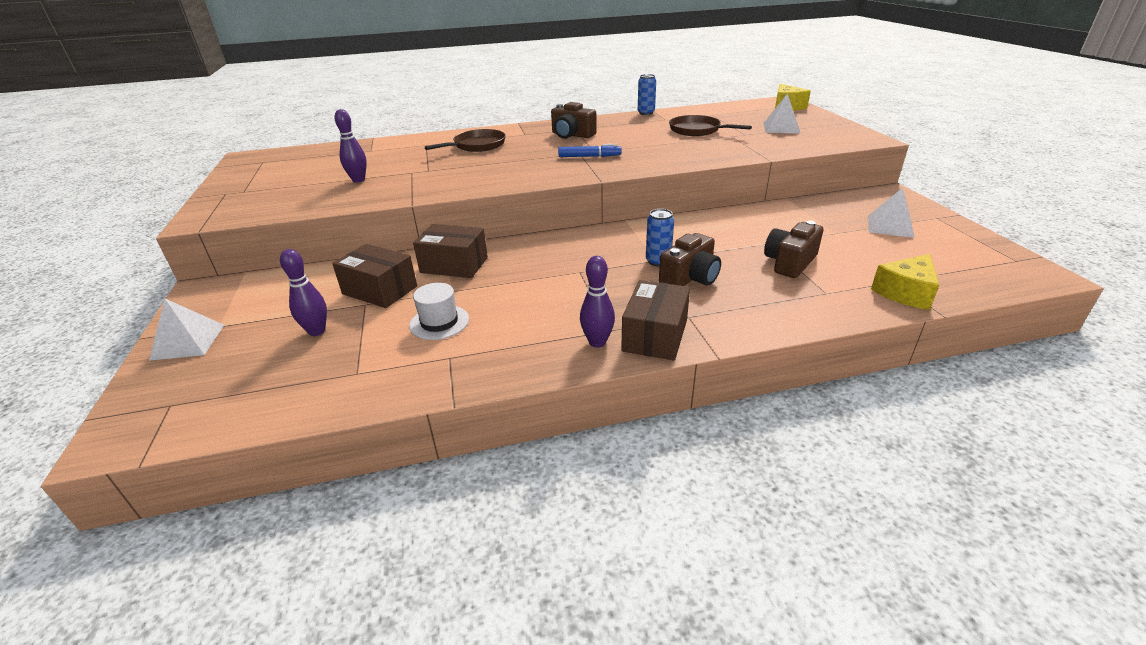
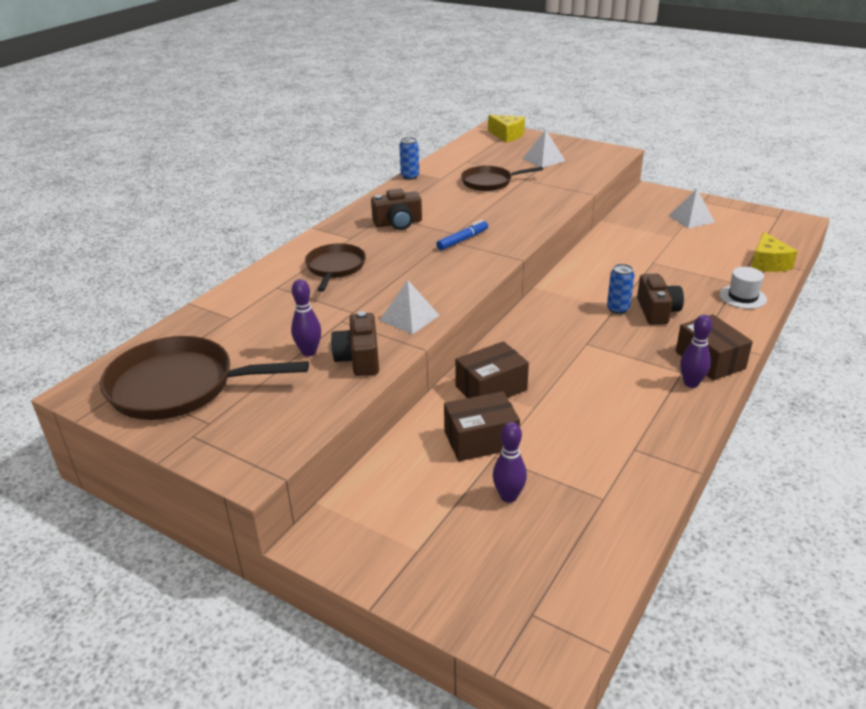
camera: 45 degrees left, 0 degrees up
white pyramid [149,299,224,361] -> white pyramid moved to [379,280,440,335]
white hat [409,283,469,340] -> white hat moved to [719,267,767,309]
brown camera [764,221,823,278] -> brown camera moved to [331,311,379,376]
none -> brown pan [100,336,309,420]

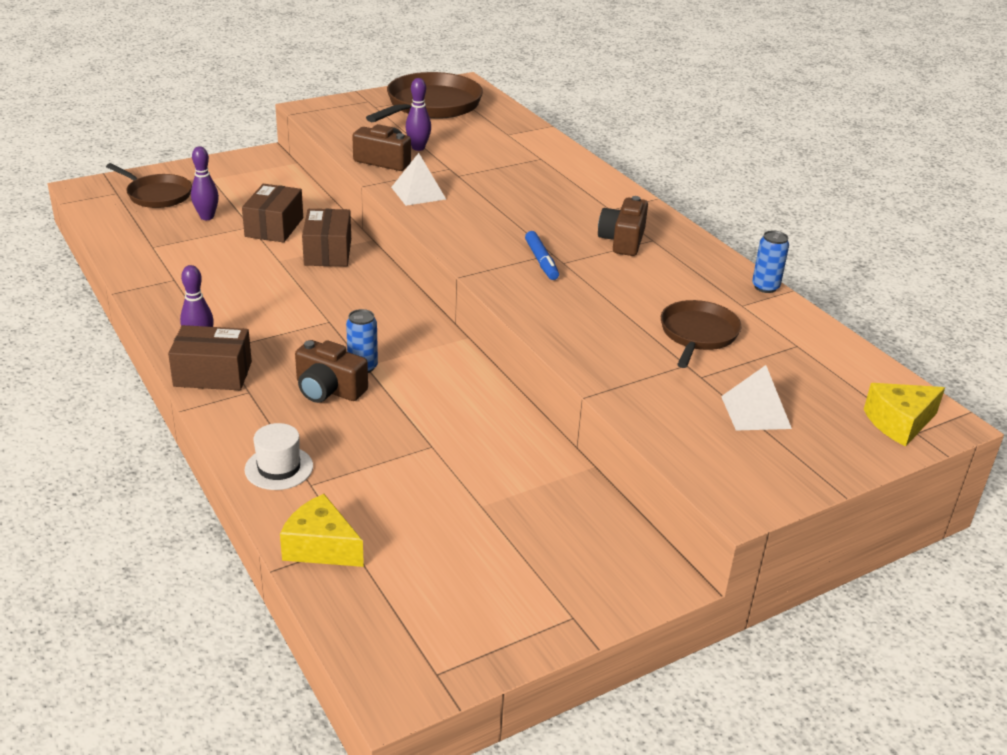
camera: 115 degrees right, 0 degrees up
brown pan [305,243,366,292] -> brown pan moved to [106,163,192,208]
white pyramid [669,189,715,229] -> none

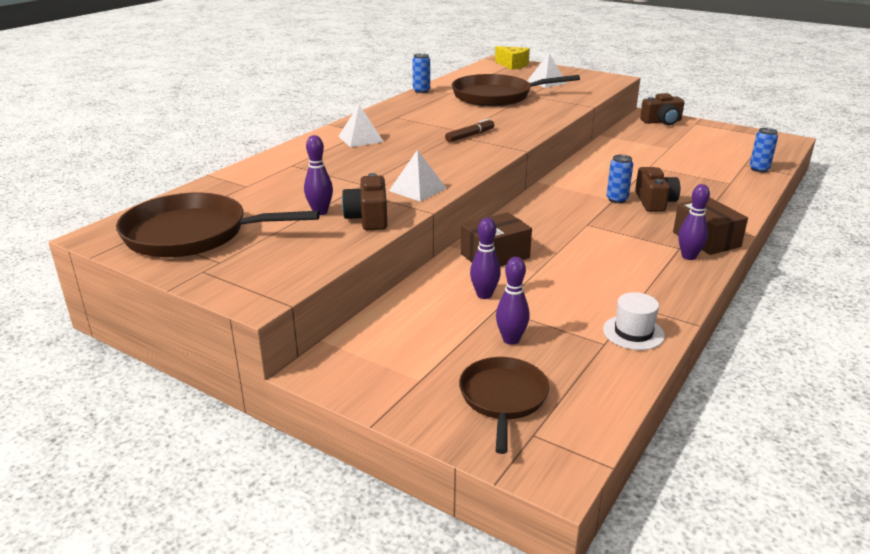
camera: 115 degrees left, 5 degrees down
brown box [242,184,303,242] -> purple bowling pin [470,218,501,299]
white hat [245,423,313,490] -> white hat moved to [603,292,665,350]
yellow cheese [280,494,364,567] -> blue can [750,128,778,173]
blue marker [525,231,559,280] -> brown marker [445,119,494,142]
brown camera [598,196,648,256] -> brown camera moved to [640,93,685,125]
brown pan [661,300,742,368] -> brown pan [452,74,580,106], size x1.66
none -> white pyramid [339,104,384,147]

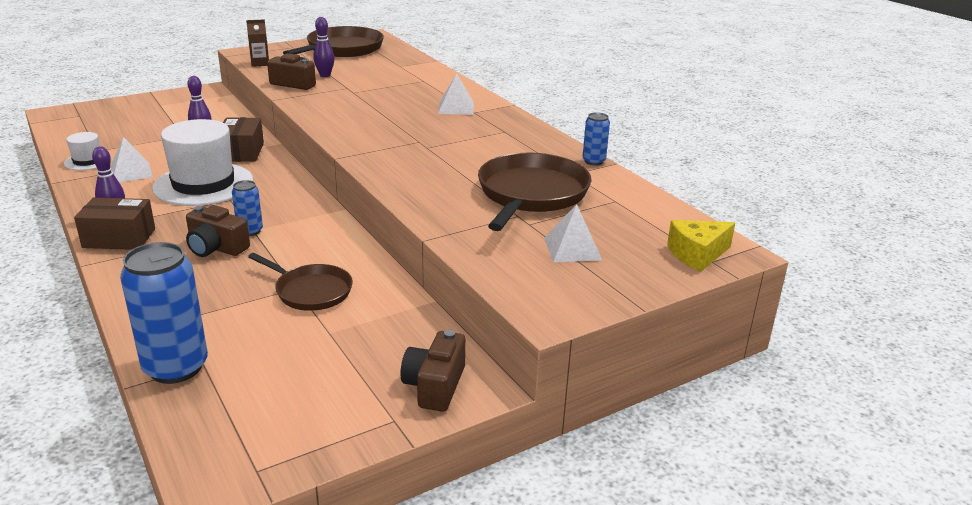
camera: 115 degrees right, 0 degrees up
white pyramid [389,150,447,202] -> white pyramid moved to [110,137,153,182]
brown marker [445,119,494,142] -> none
brown pan [459,357,549,454] -> brown pan moved to [248,253,353,311]
purple bowling pin [496,257,530,345] -> none
blue can [750,128,778,173] -> blue can [120,242,208,384], size x1.95
none -> white hat [152,119,253,206]
none -> brown carton [246,19,269,67]

